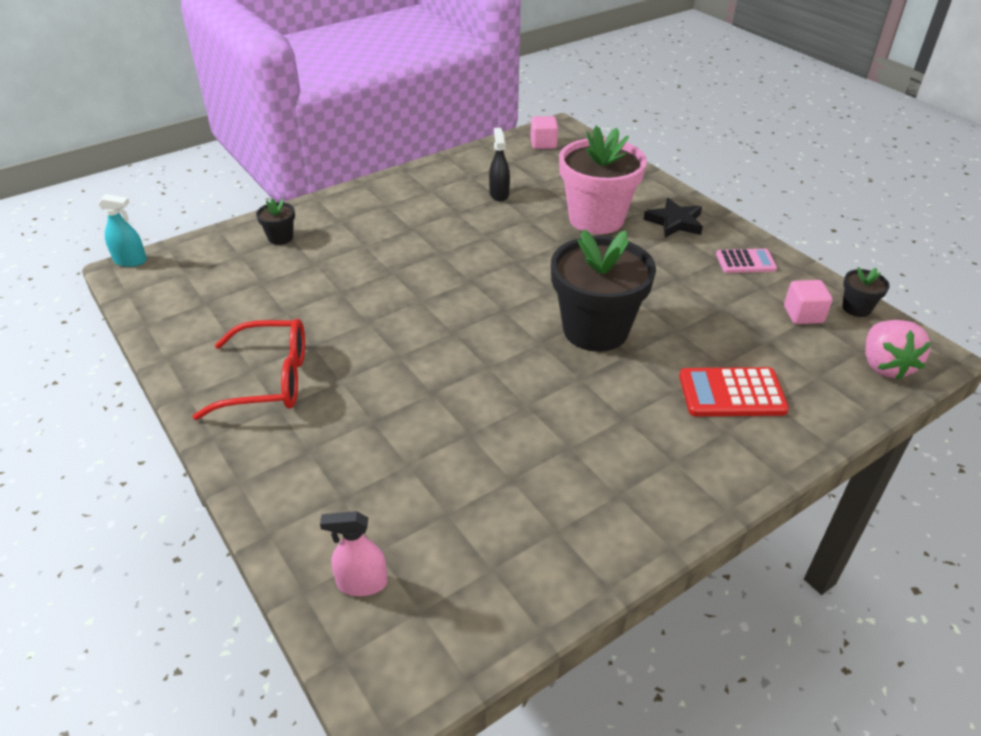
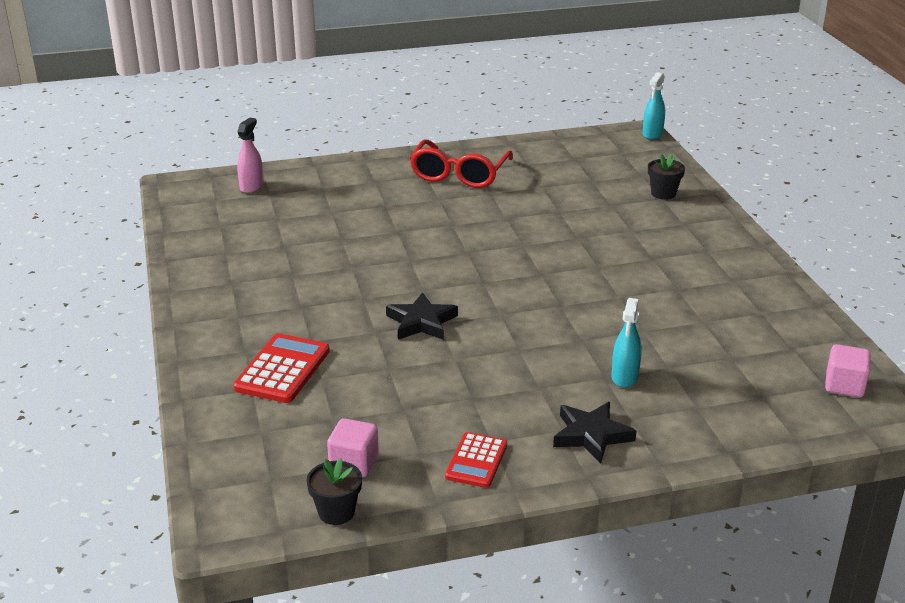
camera: 110 degrees right, 10 degrees down
black spray bottle [489,128,510,201] -> none
black flower pot [551,229,656,352] -> black star [386,292,458,340]
pink flower pot [559,126,647,234] -> turquoise spray bottle [611,298,642,388]
pink calculator [716,249,777,273] -> red calculator [445,432,507,488]
pink strawberry [865,320,931,380] -> none

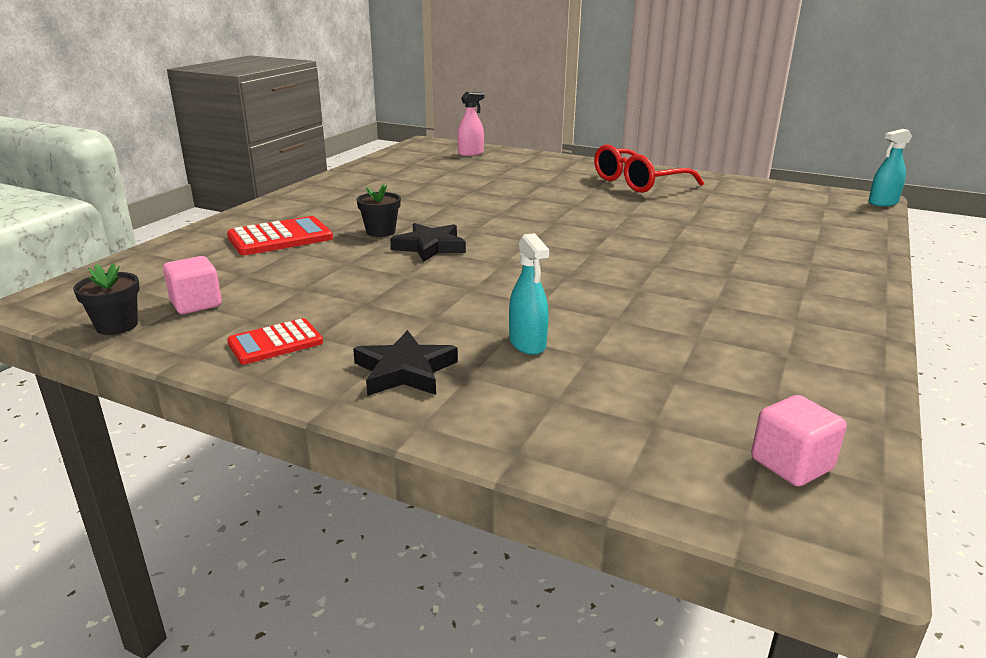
camera: 40 degrees right, 5 degrees down
turquoise spray bottle [611,298,642,388] -> turquoise spray bottle turned 75 degrees counterclockwise [509,233,549,355]
black flower pot [648,154,685,200] -> black flower pot moved to [357,184,401,237]

